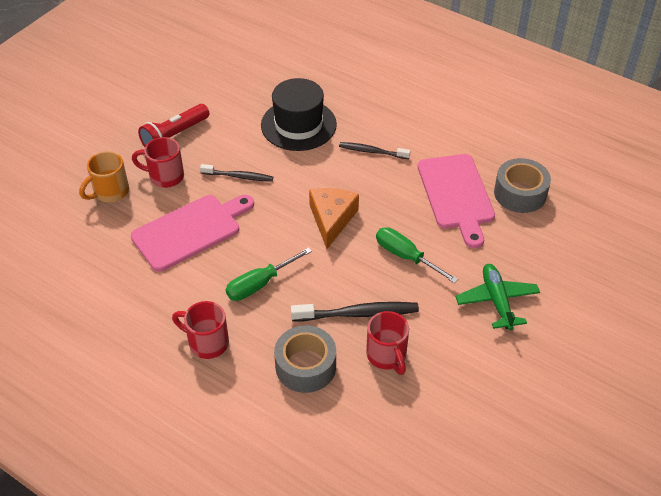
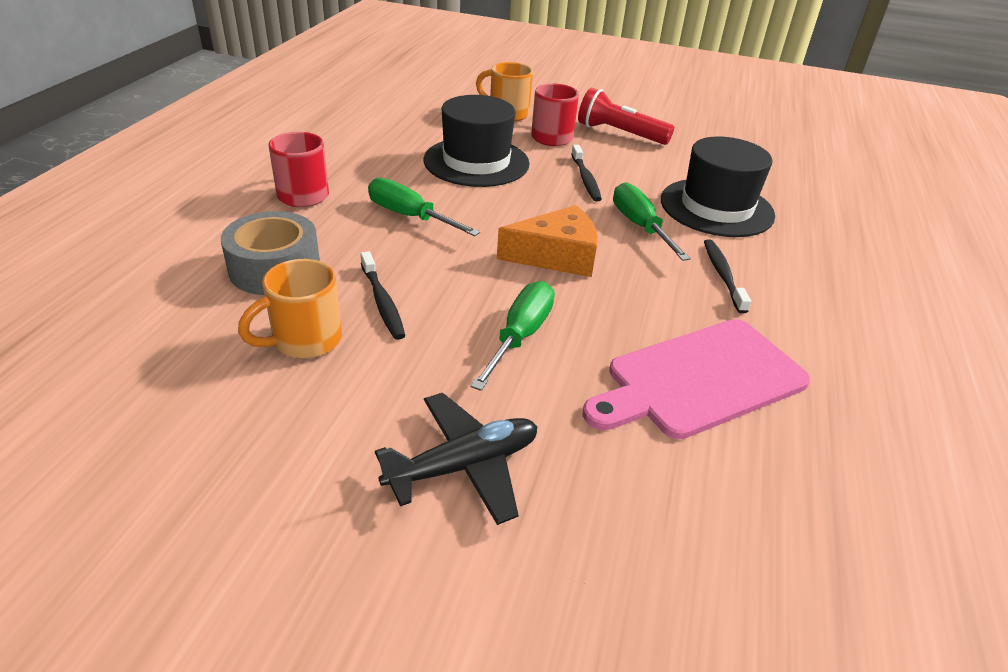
camera: 70 degrees right, 10 degrees down
pink cutting board [131,195,254,272] -> black hat [424,95,530,187]
black toothbrush [291,302,419,321] -> black toothbrush [360,251,405,340], size x0.65
red mug [366,311,409,375] -> orange mug [238,259,342,358]
green plane [455,264,540,330] -> black plane [375,393,537,525]
grey tape [494,158,551,213] -> none
none -> green screwdriver [613,182,691,261]

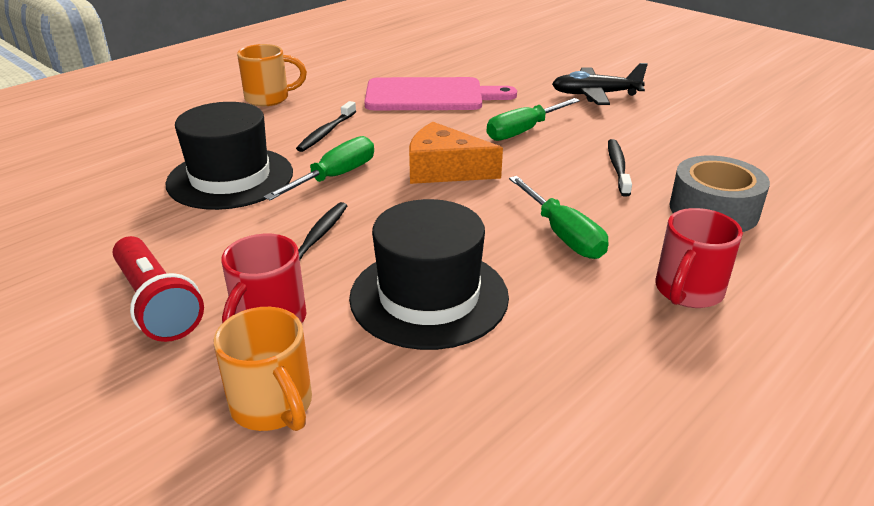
camera: 150 degrees left, 5 degrees down
orange mug [238,259,342,358] -> orange mug moved to [237,44,307,106]
green screwdriver [613,182,691,261] -> green screwdriver turned 150 degrees counterclockwise [264,136,374,201]

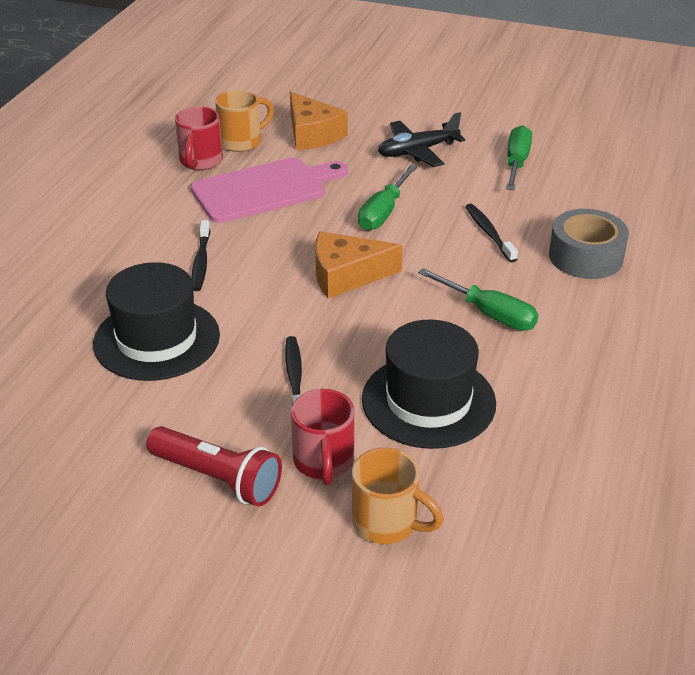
camera: 25 degrees left, 5 degrees up
orange mug [237,44,307,106] -> orange mug moved to [215,90,274,152]
green screwdriver [264,136,374,201] -> green screwdriver moved to [506,125,532,190]
red mug [655,208,743,308] -> red mug moved to [175,107,223,170]
none -> orange cheese [290,92,348,151]

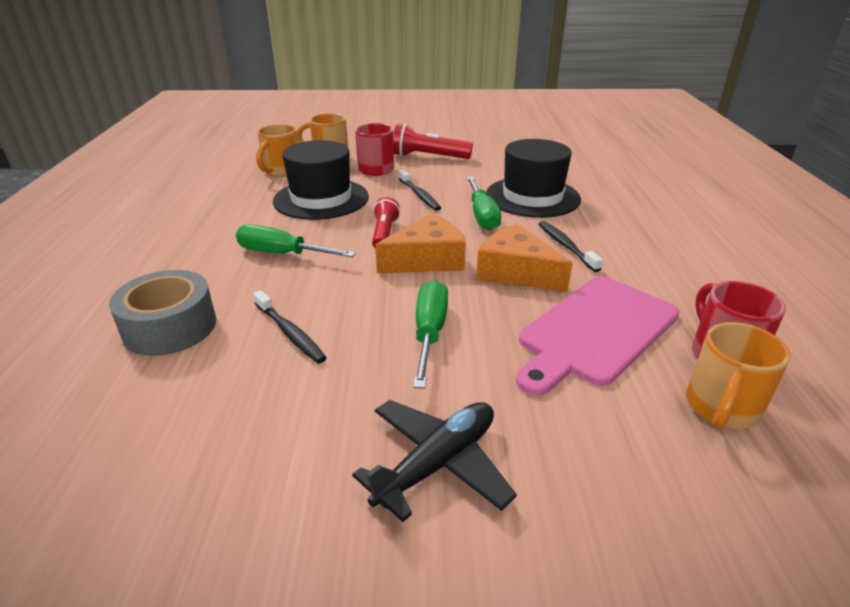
camera: 160 degrees right, 5 degrees down
orange cheese [290,92,348,151] -> orange cheese moved to [476,224,573,293]
green screwdriver [506,125,532,190] -> green screwdriver moved to [466,177,501,230]
none -> orange mug [256,124,298,177]
none -> red flashlight [372,197,400,249]

